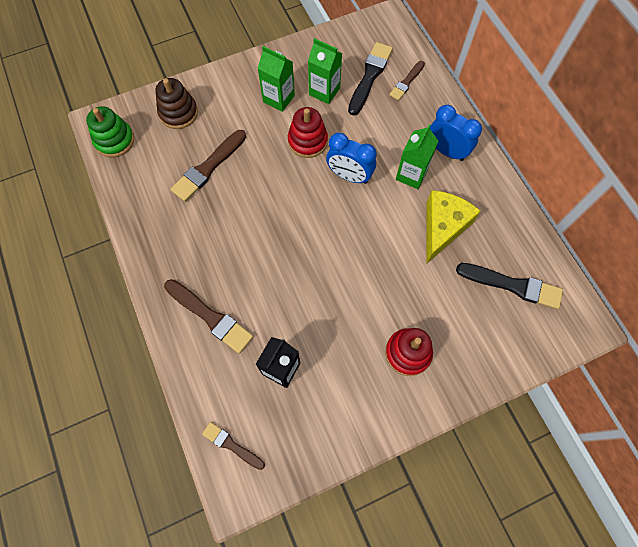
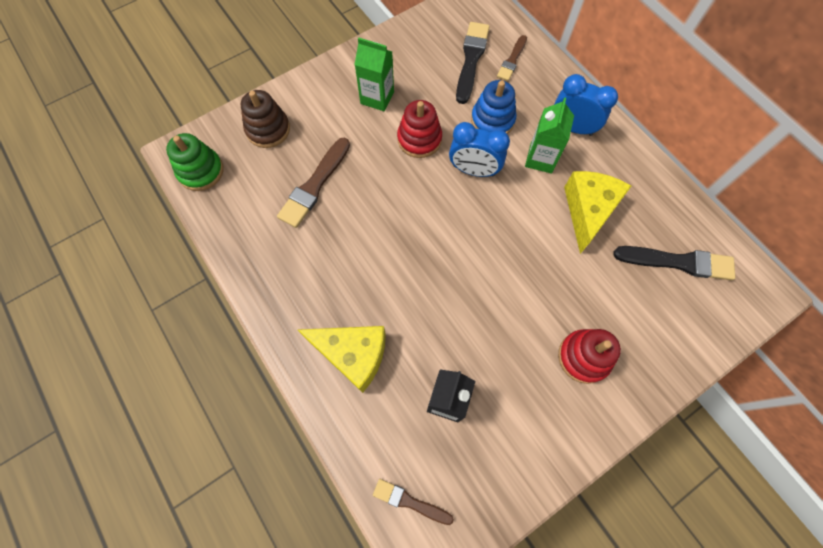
camera: 10 degrees left, 0 degrees up
brown brush [164,279,253,354] -> yellow cheese [298,326,386,393]
green carton [308,38,342,104] -> none
none -> blue stacking toy [471,80,516,134]

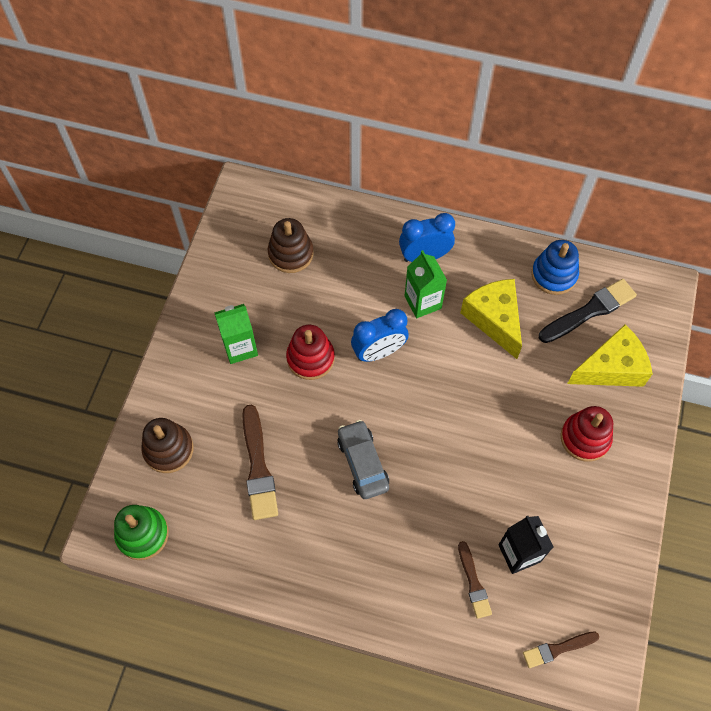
camera: 40 degrees left, 5 degrees down
yellow cheese [298,326,386,393] -> yellow cheese moved to [567,324,653,387]
black brush [456,22,490,104] -> brown stacking toy [268,218,314,273]
blue stacking toy [471,80,516,134] -> blue stacking toy moved to [531,240,579,295]
brown brush [497,35,527,81] -> brown brush moved to [458,541,492,619]
none -> grey car [337,420,389,499]

